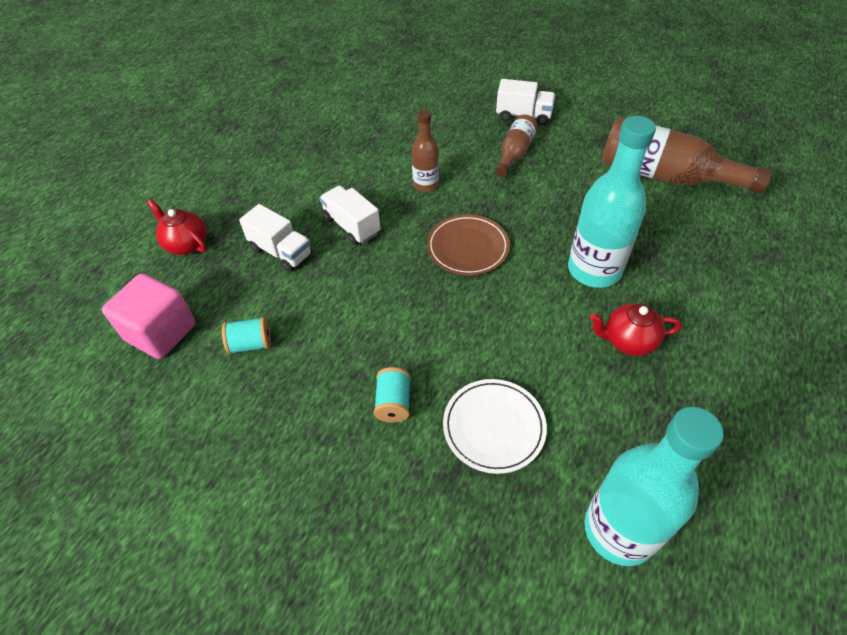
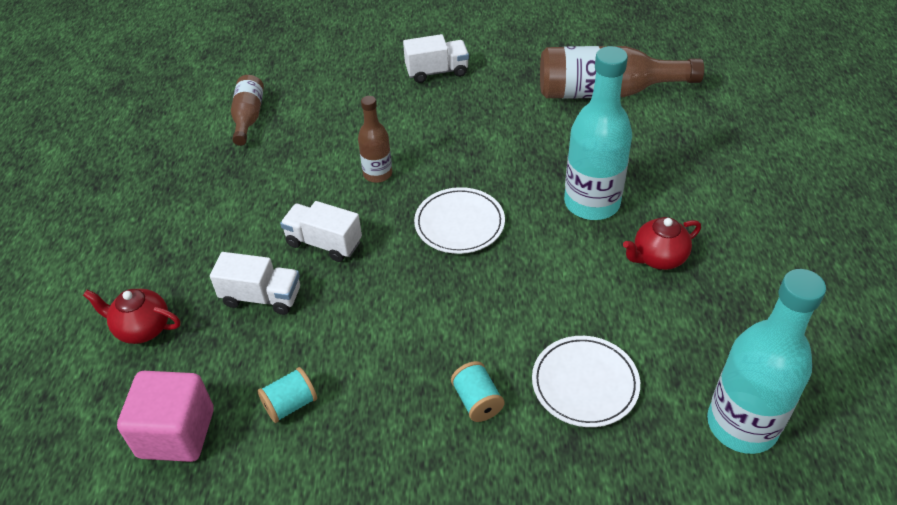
camera: 25 degrees left, 5 degrees down
brown plate [427,214,510,276] -> white plate [414,187,505,254]
brown bottle [495,114,538,177] -> brown bottle moved to [231,75,264,146]

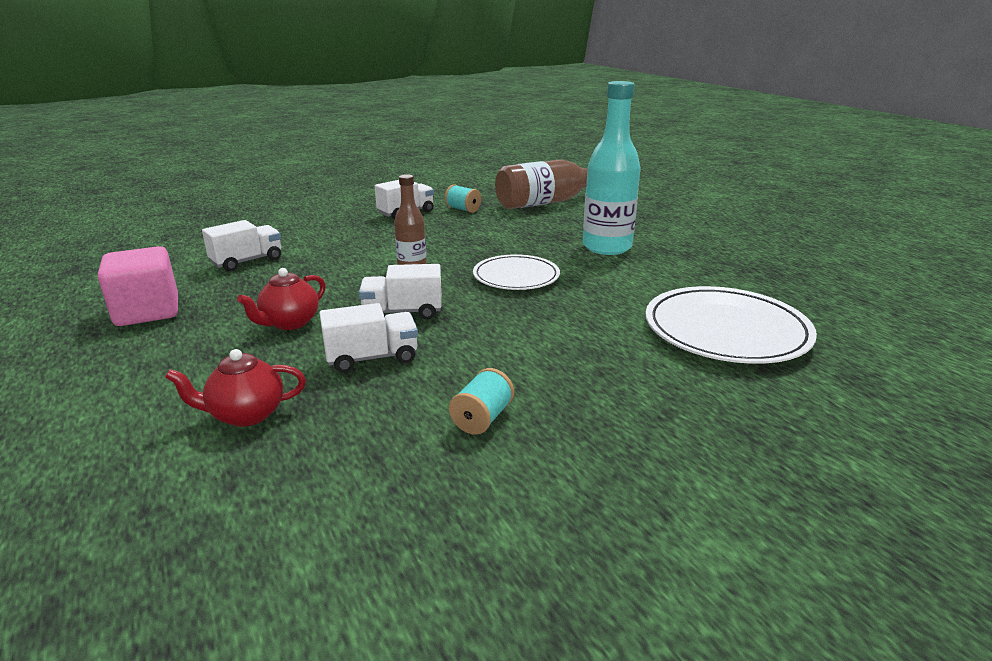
camera: 30 degrees left, 20 degrees down
pink cube [117,371,214,462] -> pink cube moved to [98,246,178,326]
brown bottle [231,75,264,146] -> white truck [202,220,281,271]
turquoise spool [451,361,505,422] -> turquoise spool moved to [445,184,481,213]
white plate [532,336,640,427] -> white plate [646,286,817,364], size x1.57
red teapot [623,217,701,270] -> red teapot moved to [237,268,326,330]
turquoise bottle [707,269,826,454] -> none

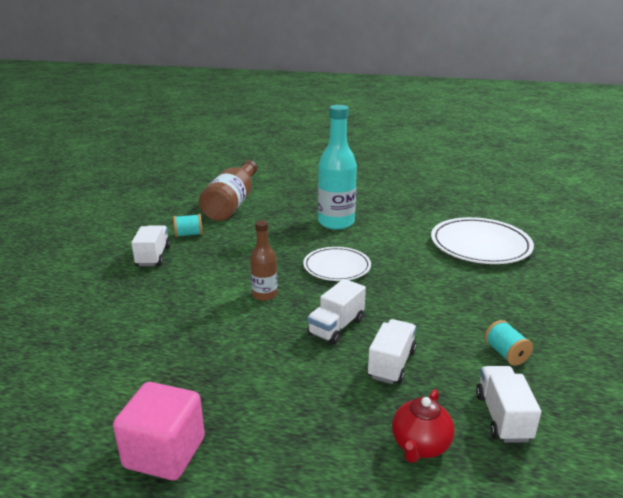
camera: 50 degrees left, 0 degrees up
white truck [202,220,281,271] -> white truck moved to [476,366,541,443]
red teapot [237,268,326,330] -> none

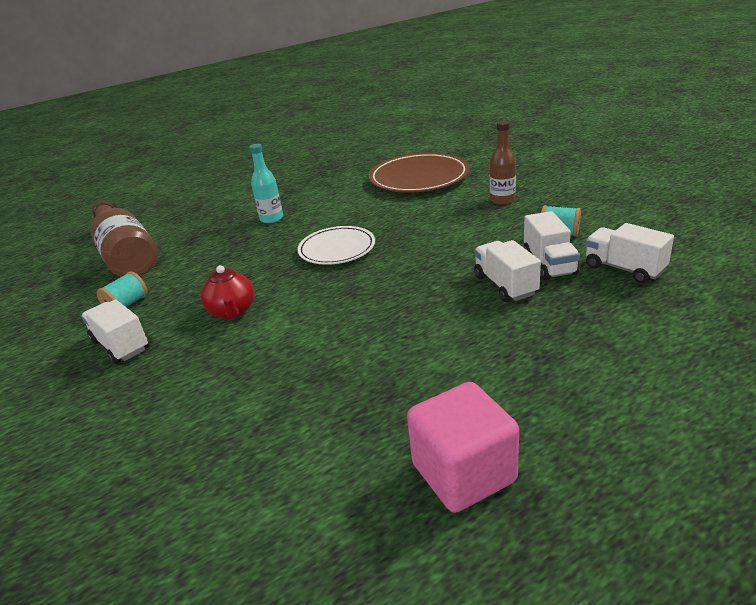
camera: 40 degrees left, 5 degrees up
brown bottle [250,220,277,301] -> brown bottle moved to [490,121,516,205]
white truck [307,279,366,344] -> white truck moved to [524,211,580,280]
turquoise bottle [318,105,357,230] -> turquoise bottle [249,144,283,223], size x0.55
red teapot [392,389,455,463] -> red teapot moved to [201,265,255,319]
white plate [431,217,534,264] -> brown plate [369,152,470,193]

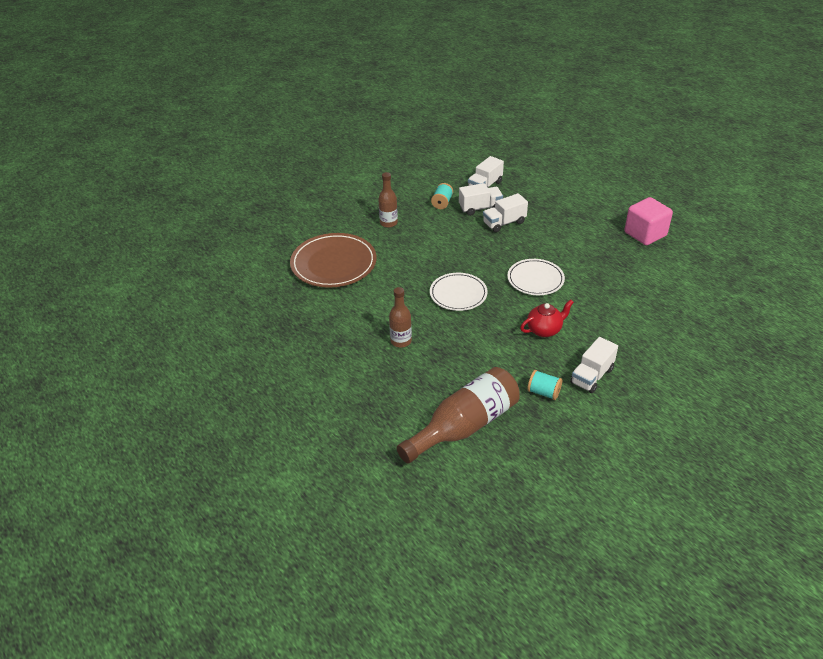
camera: 100 degrees left, 10 degrees up
turquoise bottle [249,144,283,223] -> brown bottle [389,287,412,348]
none -> white plate [507,259,565,295]

